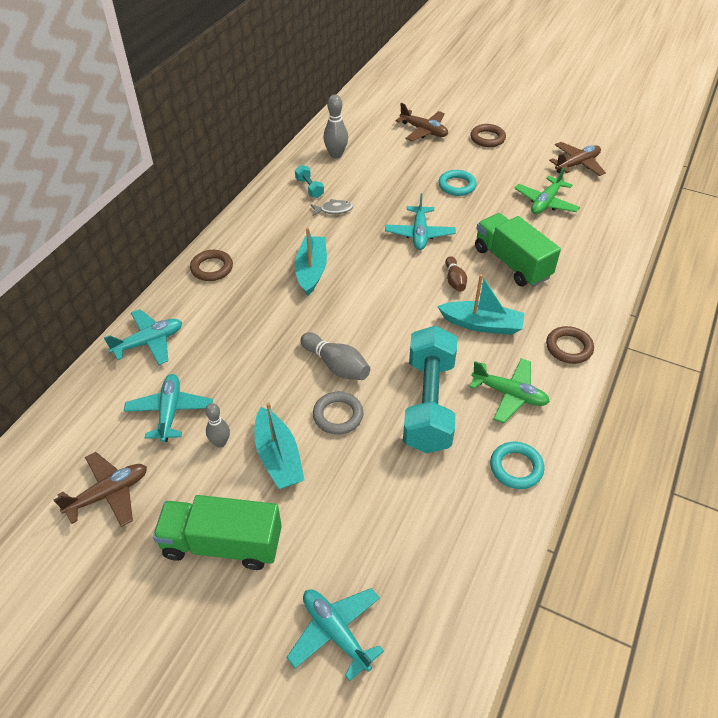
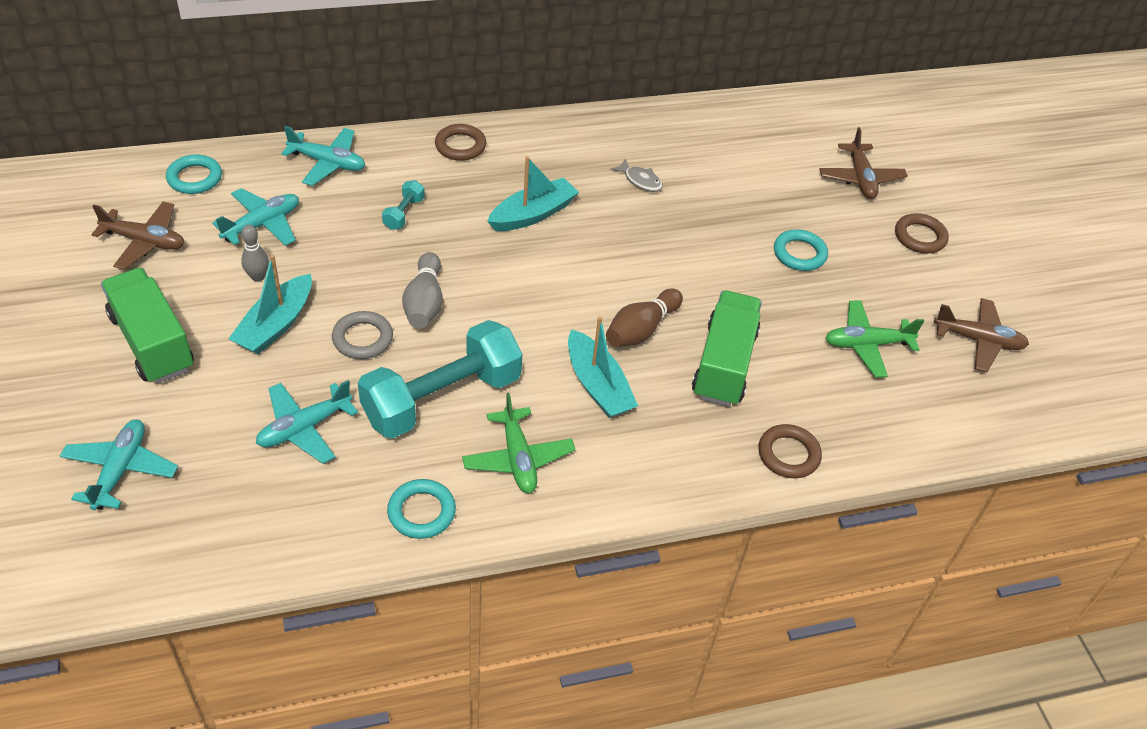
camera: 45 degrees right, 0 degrees up
turquoise dumbbell [295,165,324,198] -> turquoise dumbbell moved to [382,180,425,230]
grey bowling pin [323,94,348,159] -> none
turquoise plane [385,193,456,250] -> turquoise plane moved to [256,380,358,464]
brown bowling pin [445,256,467,292] -> brown bowling pin [606,288,683,347], size x1.51
brown ring [546,326,594,364] -> brown ring moved to [758,424,822,478]
none -> turquoise ring [166,154,222,194]

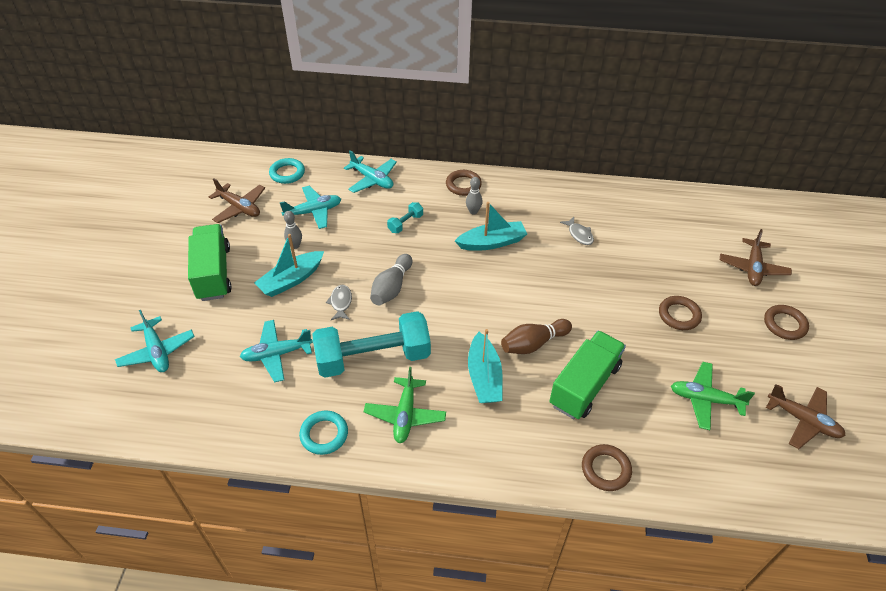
camera: 25 degrees right, 0 degrees up
turquoise plane [60,419,178,510] -> turquoise plane turned 120 degrees clockwise [115,310,195,372]
grey ring [332,311,393,359] -> grey fish [326,285,352,320]
turquoise ring [774,229,828,271] -> brown ring [659,296,702,330]
none -> grey bowling pin [466,177,482,215]

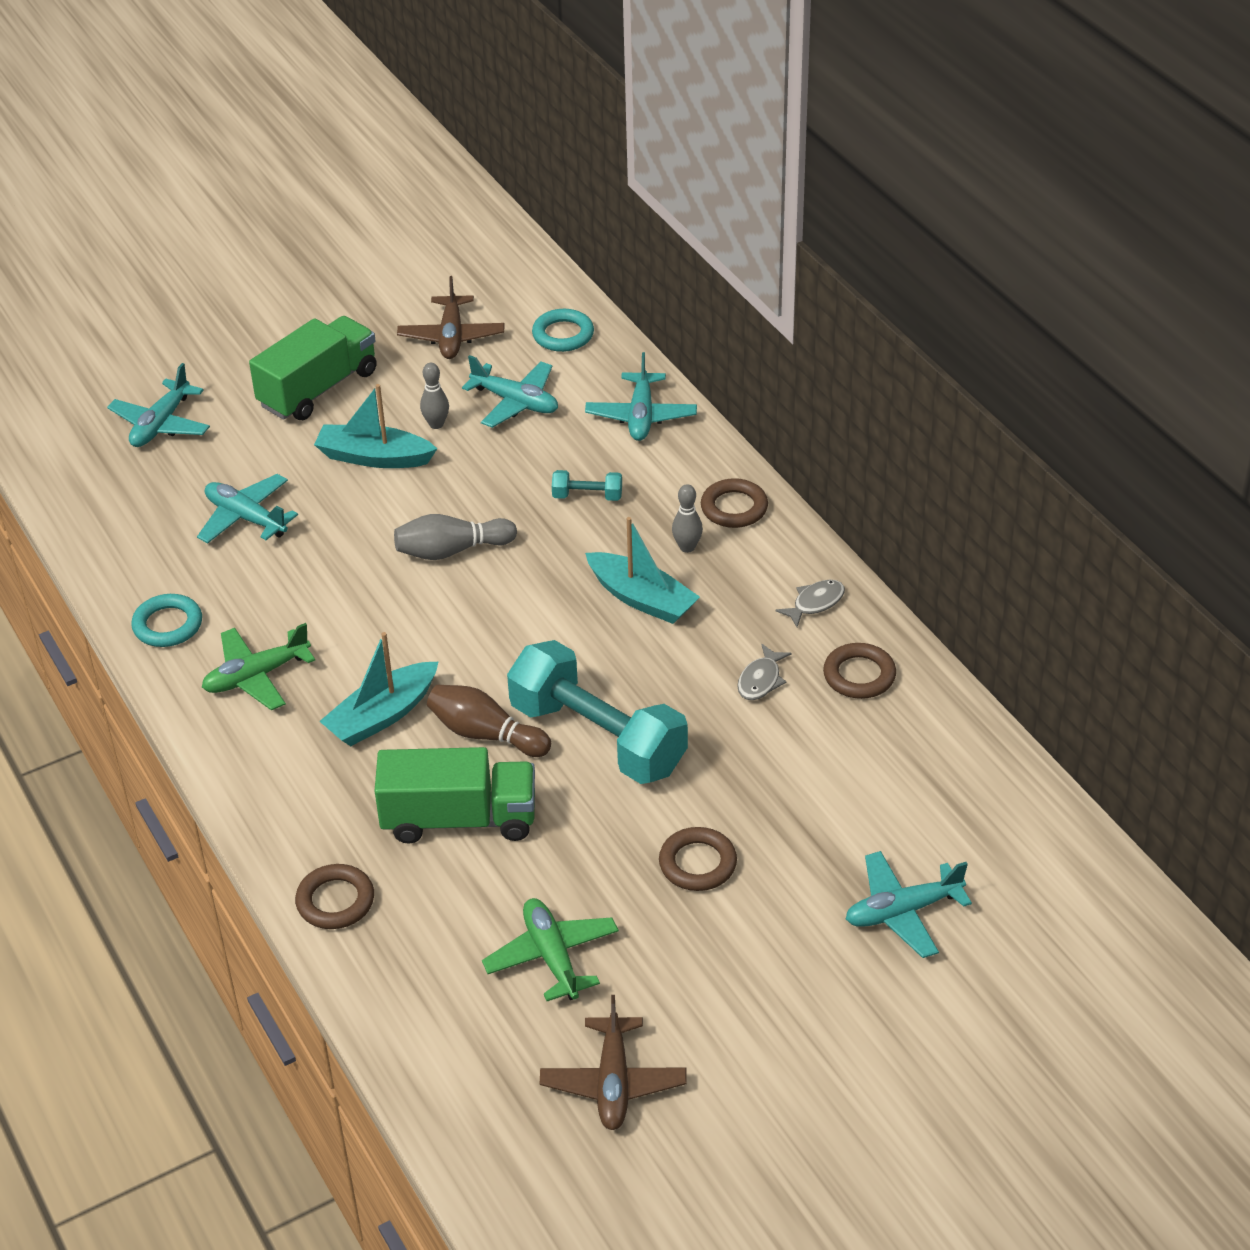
camera: 55 degrees right, 5 degrees down
turquoise dumbbell [312,311,431,378] -> turquoise dumbbell moved to [507,640,688,784]
grey fish [326,285,352,320] -> grey fish moved to [775,580,845,627]
brown plane [720,229,792,286] -> turquoise plane [846,851,972,958]
brown ring [764,305,809,340] -> brown ring moved to [823,643,896,699]

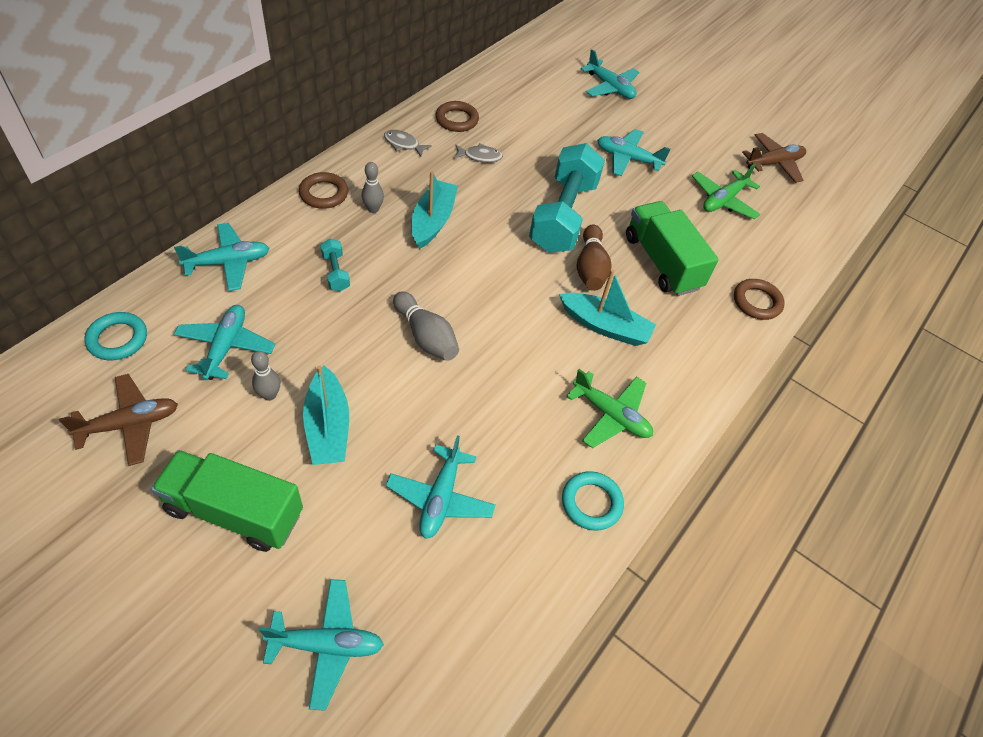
camera: 120 degrees left, 10 degrees up
brown ring [659,827,737,891] -> turquoise plane [597,129,670,176]

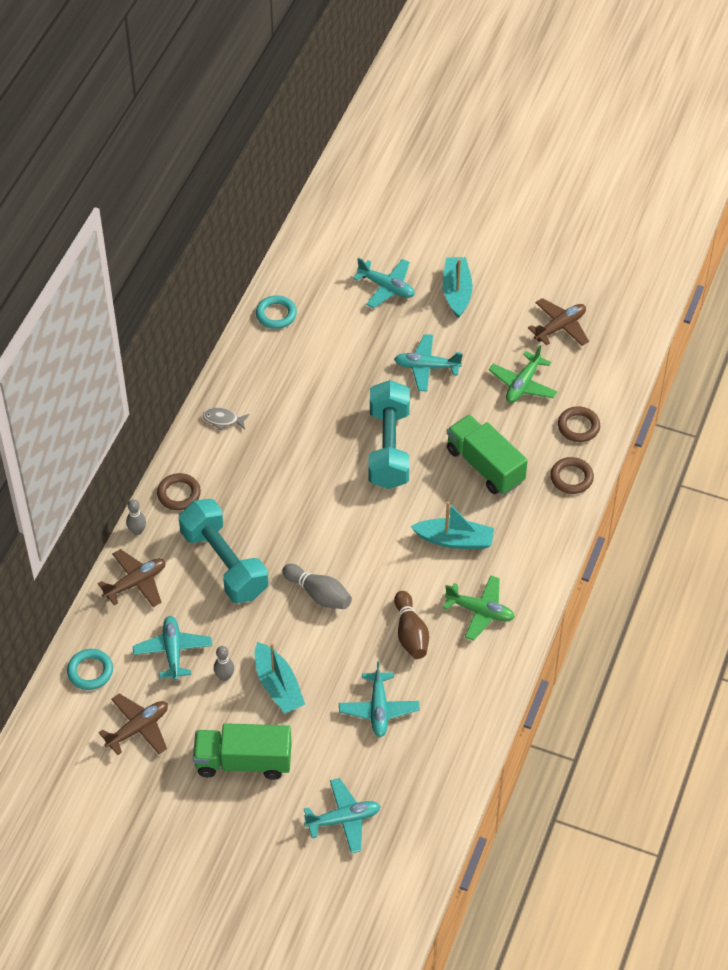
camera: 10 degrees left, 0 degrees up
turquoise plane [174,223,269,291] -> brown plane [98,549,165,607]
turquoise dumbbell [320,239,350,291] -> turquoise dumbbell [179,499,268,603], size x2.42
grey bowling pin [362,162,384,213] -> grey bowling pin moved to [126,499,146,535]
turquoise boat [411,171,458,249] -> turquoise boat moved to [443,257,473,319]
brown ring [436,101,479,132] -> brown ring moved to [558,406,600,442]
grey fish [454,143,503,163] -> none
turquoise ring [562,471,624,531] -> turquoise ring moved to [256,295,297,329]
brown bowling pin [577,225,612,291] -> brown bowling pin moved to [394,591,429,659]

